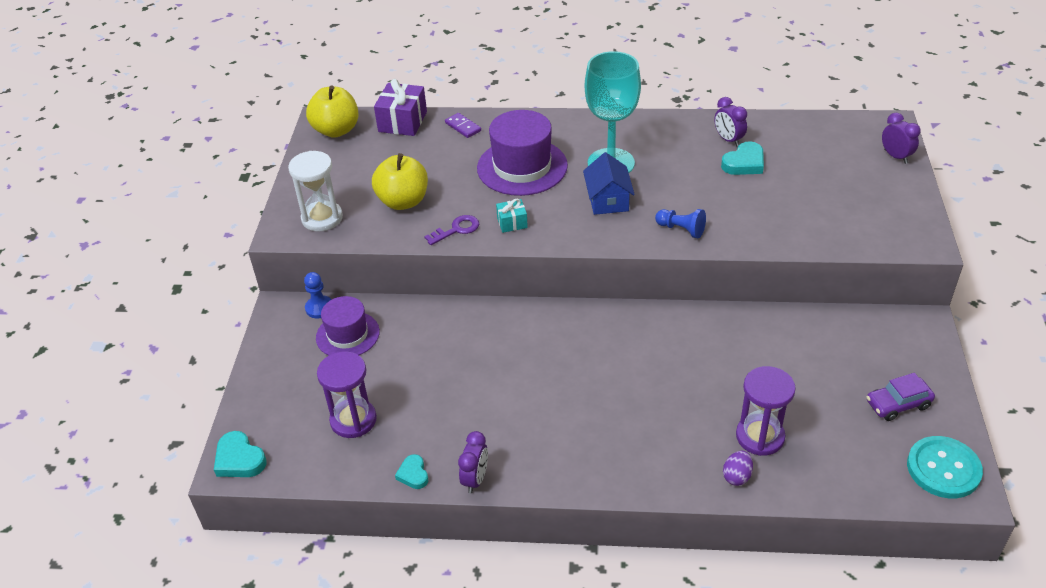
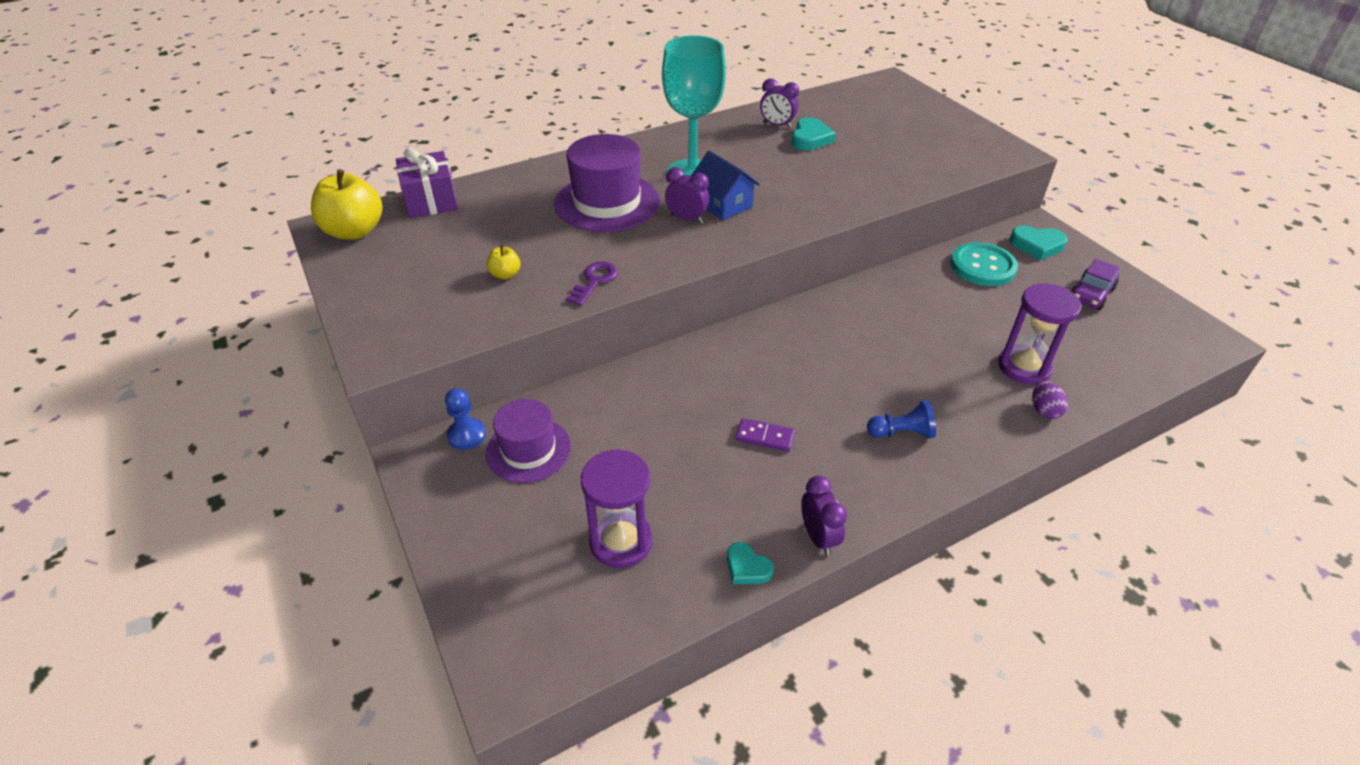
camera: 35 degrees left, 0 degrees up
turquoise heart [214,431,267,477] -> turquoise heart moved to [1009,226,1068,260]
white hourglass [288,151,343,231] -> none
yellow apple [372,153,428,210] -> yellow apple [486,245,521,279], size x0.47
purple domino [445,113,481,138] -> purple domino moved to [736,418,795,452]
turquoise gift [496,199,528,233] -> none
blue pawn [655,209,706,239] -> blue pawn moved to [867,400,936,439]
purple clock [882,113,920,164] -> purple clock moved to [665,167,710,224]
turquoise button [907,436,983,498] -> turquoise button moved to [950,242,1018,286]

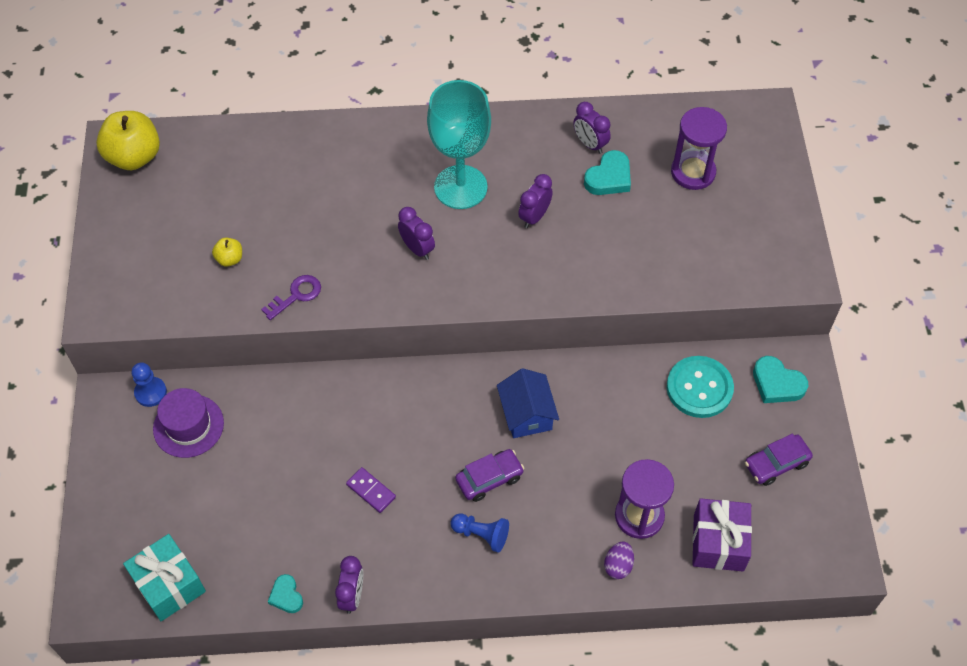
camera: 25 degrees right, 15 degrees up
purple gift [396,148,458,218] -> purple gift moved to [692,498,752,571]
purple hat [554,134,660,232] -> none
purple hourglass [581,449,653,568] -> purple hourglass moved to [671,107,727,190]
blue house [691,151,760,221] -> blue house moved to [497,368,559,438]
none -> turquoise gift [123,534,206,621]
none -> purple car [455,449,524,502]
none -> purple clock [518,174,553,228]

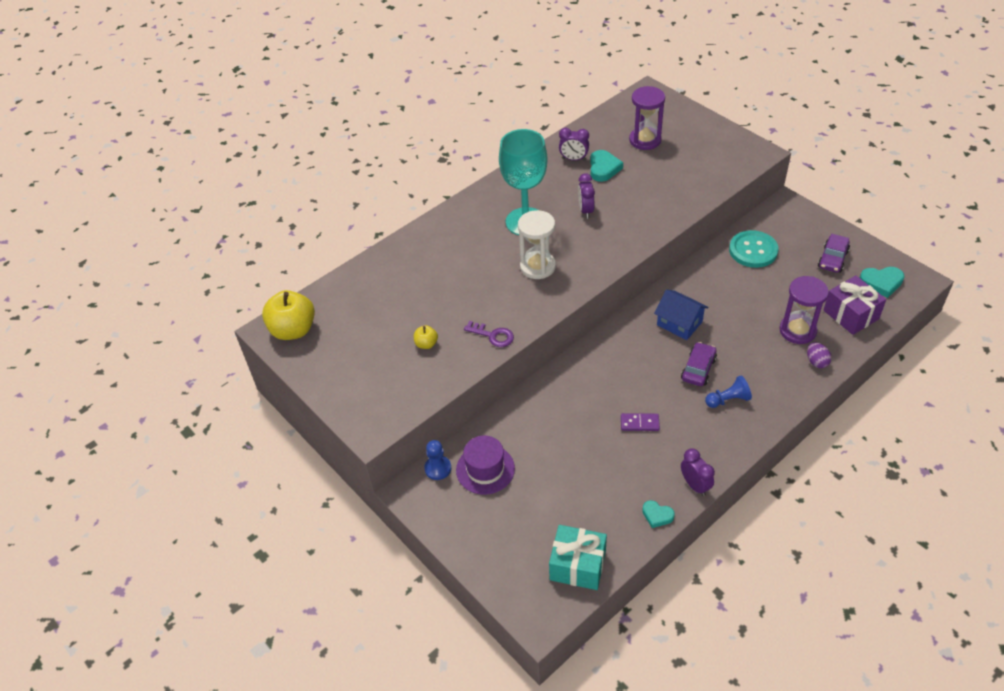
camera: 35 degrees left, 10 degrees down
purple key [261,275,321,320] -> purple key turned 105 degrees clockwise [464,321,514,347]
purple clock [398,207,435,260] -> white hourglass [518,210,556,279]
turquoise heart [753,356,808,403] -> turquoise heart moved to [860,267,904,298]

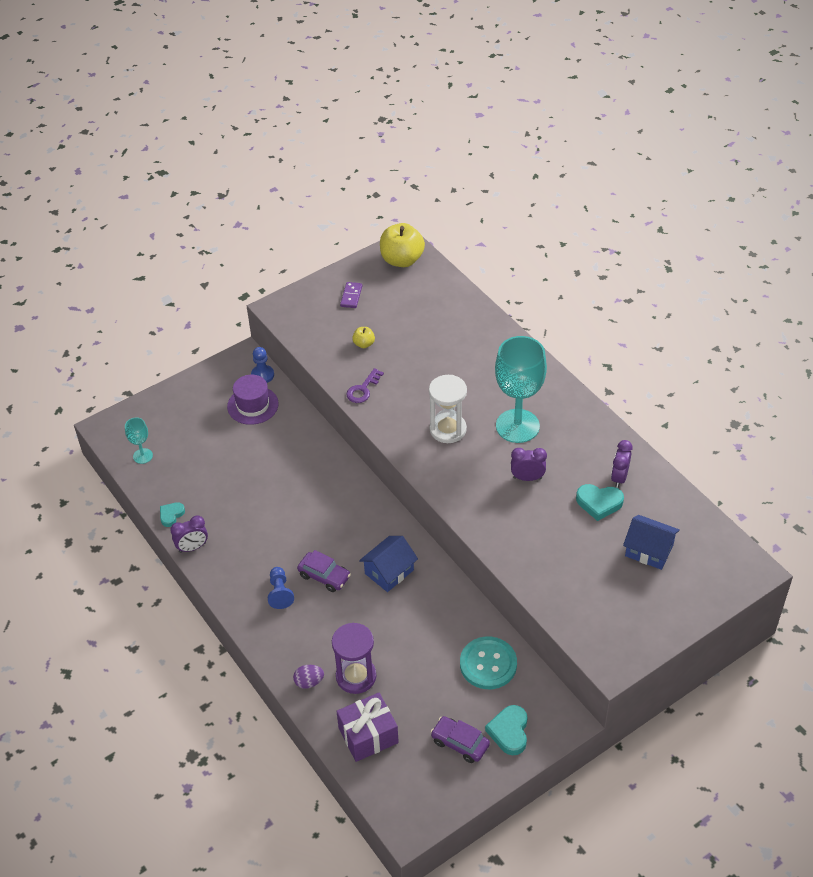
camera: 95 degrees right, 0 degrees up
turquoise gift [549,525,607,590] -> turquoise goblet [125,417,153,464]
purple domino [621,413,660,431] -> purple domino moved to [340,282,362,308]
purple hourglass [629,86,665,150] -> blue house [623,515,680,570]
turquoise heart [860,267,904,298] -> turquoise heart moved to [485,705,528,755]

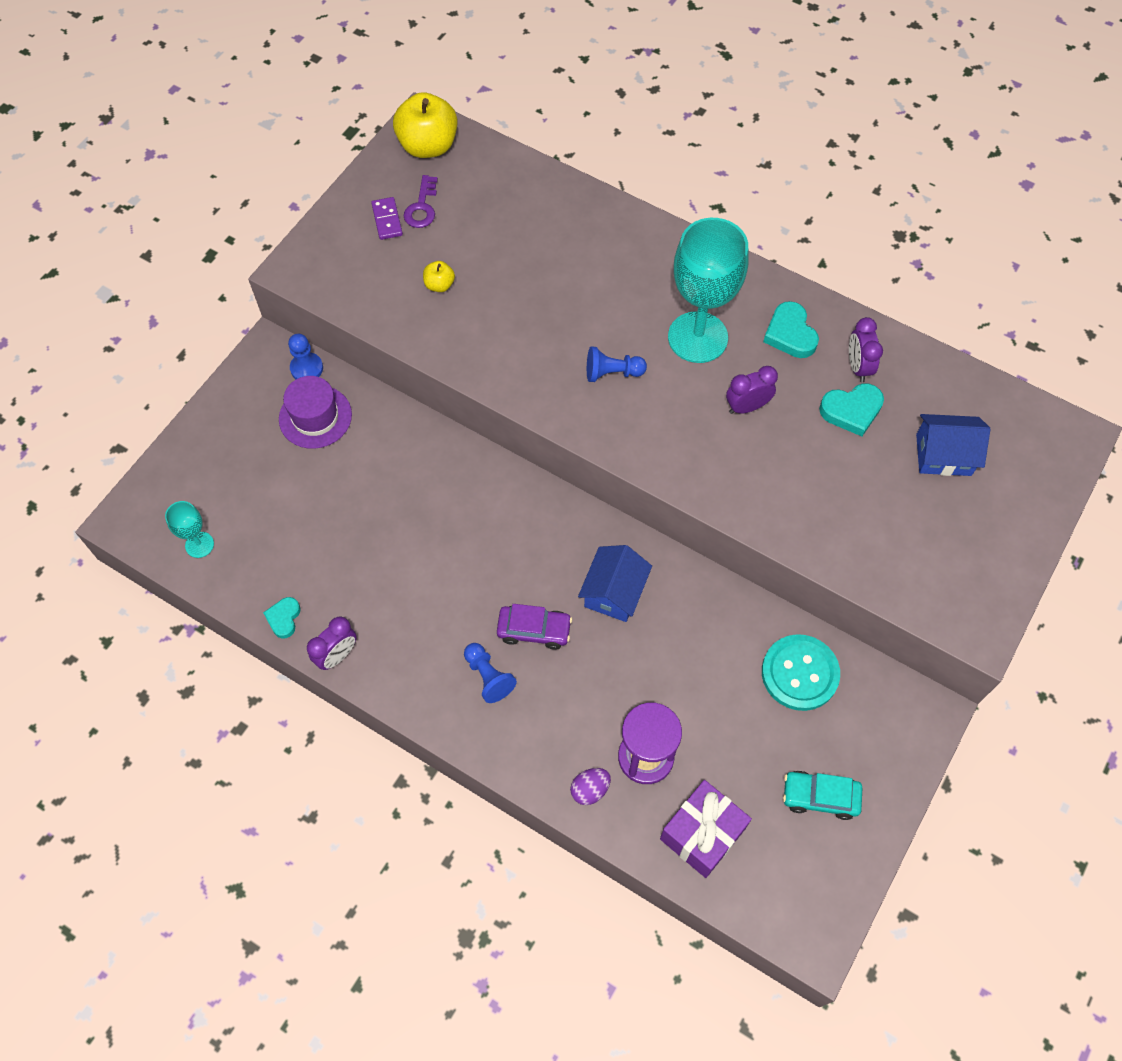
camera: 25 degrees left, 15 degrees up
purple key [346,368,384,403] -> purple key moved to [404,175,438,228]
white hourglass [429,375,467,443] -> blue pawn [587,346,647,382]
purple car [431,716,490,763] -> turquoise car [783,771,862,820]
turquoise heart [485,705,528,755] -> turquoise heart moved to [763,301,819,358]

